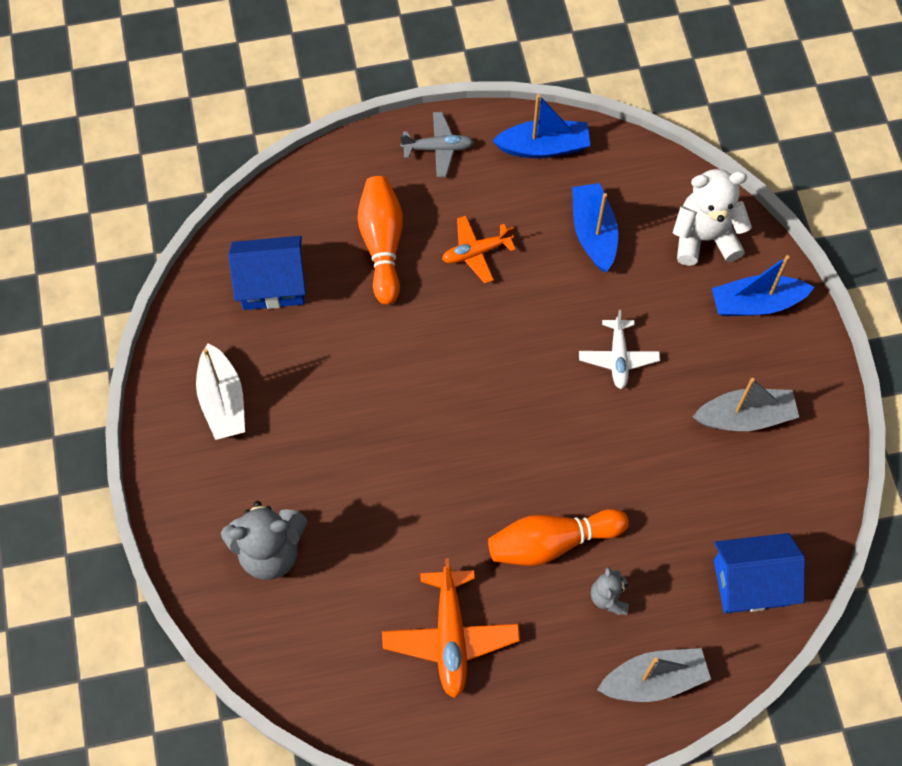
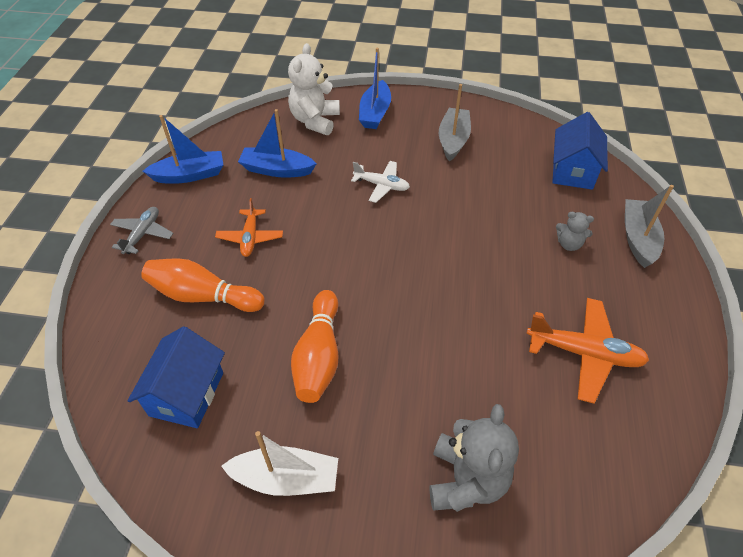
camera: 70 degrees left, 15 degrees down
orange bowling pin [488,509,629,566] -> orange bowling pin moved to [291,290,338,403]
blue boat [492,94,591,158] -> blue boat turned 60 degrees clockwise [143,115,223,184]

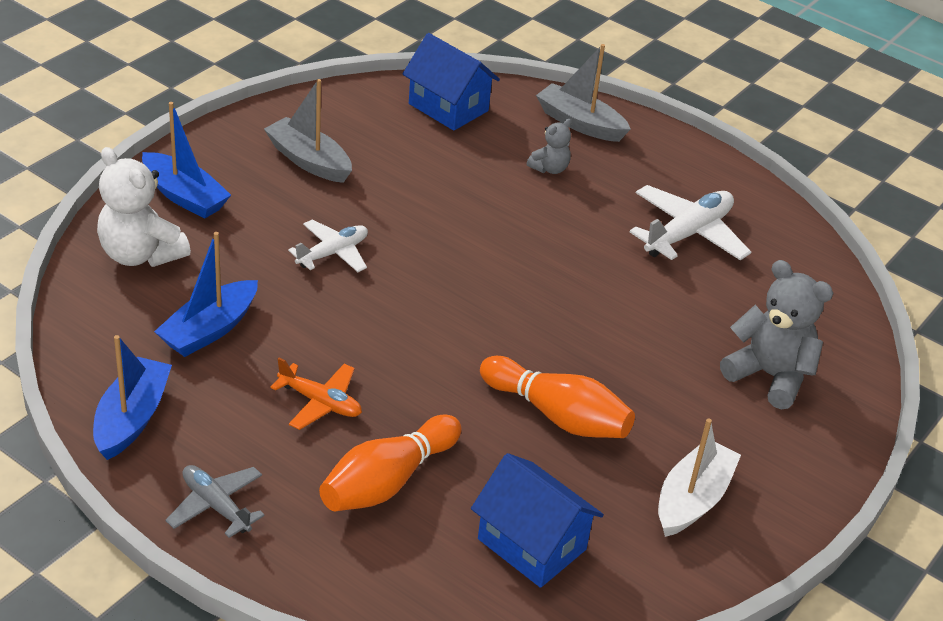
camera: 65 degrees left, 10 degrees down
orange plane [527,298,649,403] -> white plane [630,185,751,260]

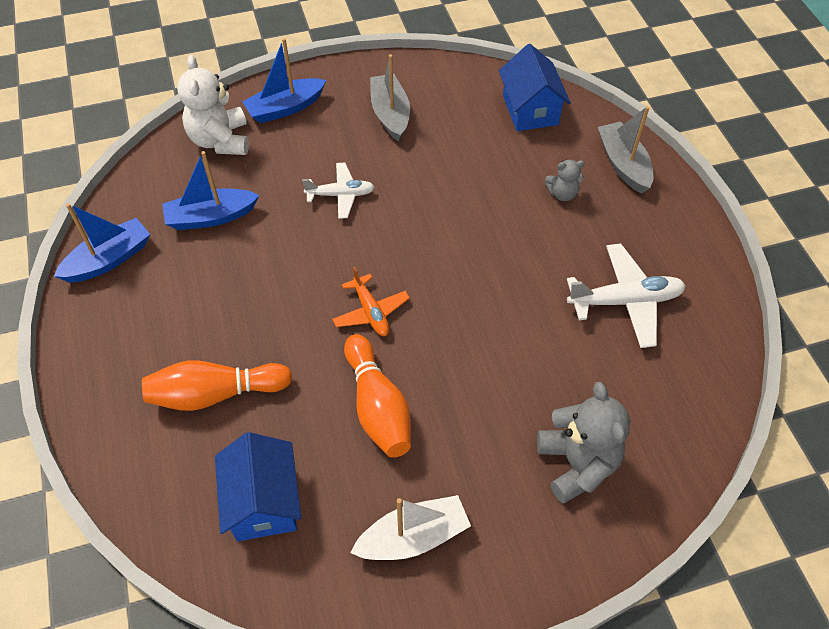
camera: 40 degrees right, 15 degrees up
blue boat [142,102,231,218] -> blue boat turned 75 degrees clockwise [242,38,326,123]
grey plane [165,465,265,538] -> none
orange plane [270,358,362,430] -> orange plane moved to [332,267,410,336]

